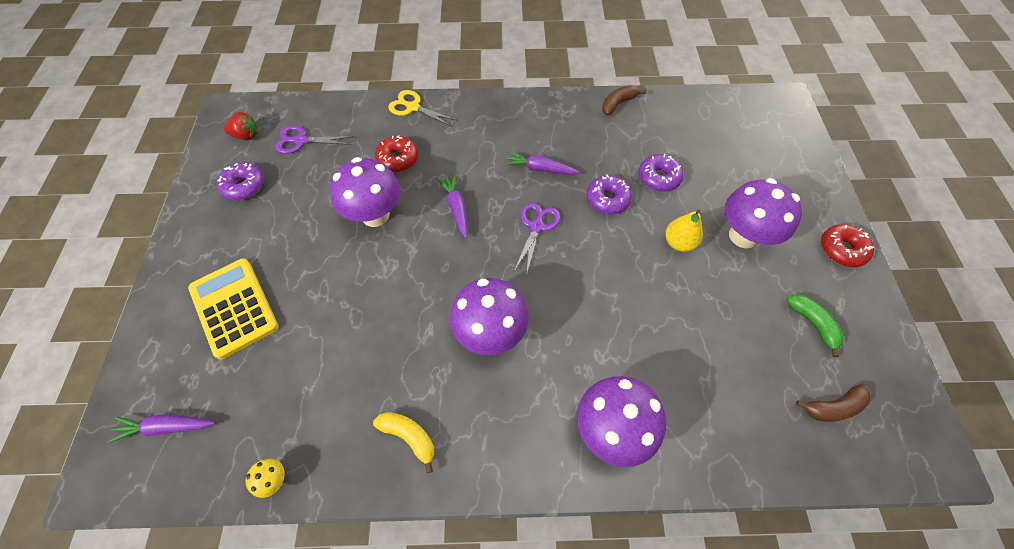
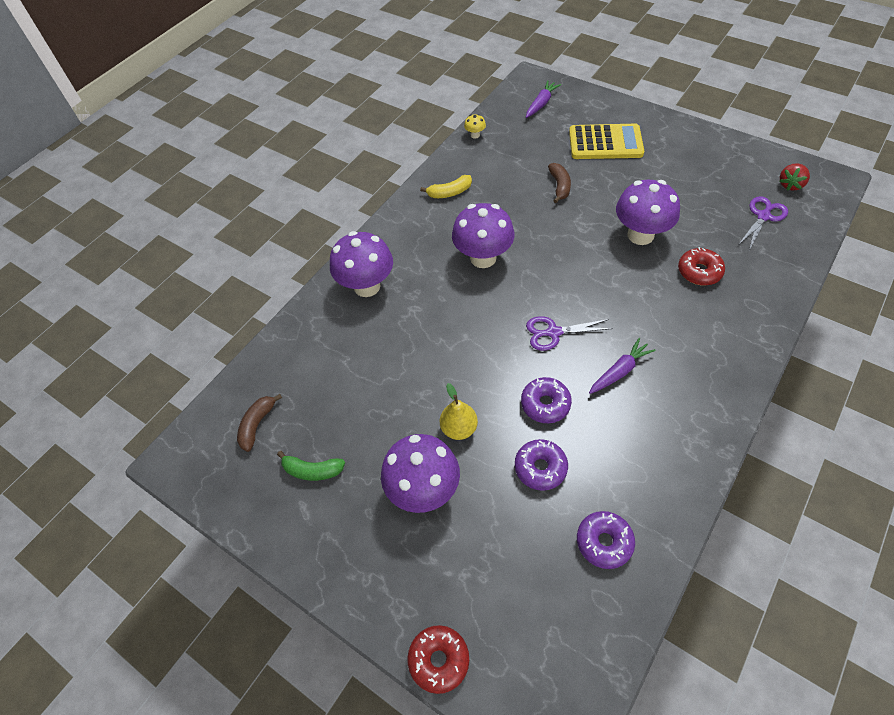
camera: 130 degrees right, 5 degrees down
purple donut [217,162,264,200] -> purple donut moved to [577,511,635,569]
yellow scissors [388,90,458,127] -> none
purple carrot [437,174,468,239] -> none
purple scissors [514,203,561,276] -> purple scissors turned 120 degrees clockwise [526,316,613,351]
brown banana [602,85,646,115] -> brown banana moved to [548,163,571,203]
red donut [821,224,874,267] -> red donut moved to [407,625,469,694]

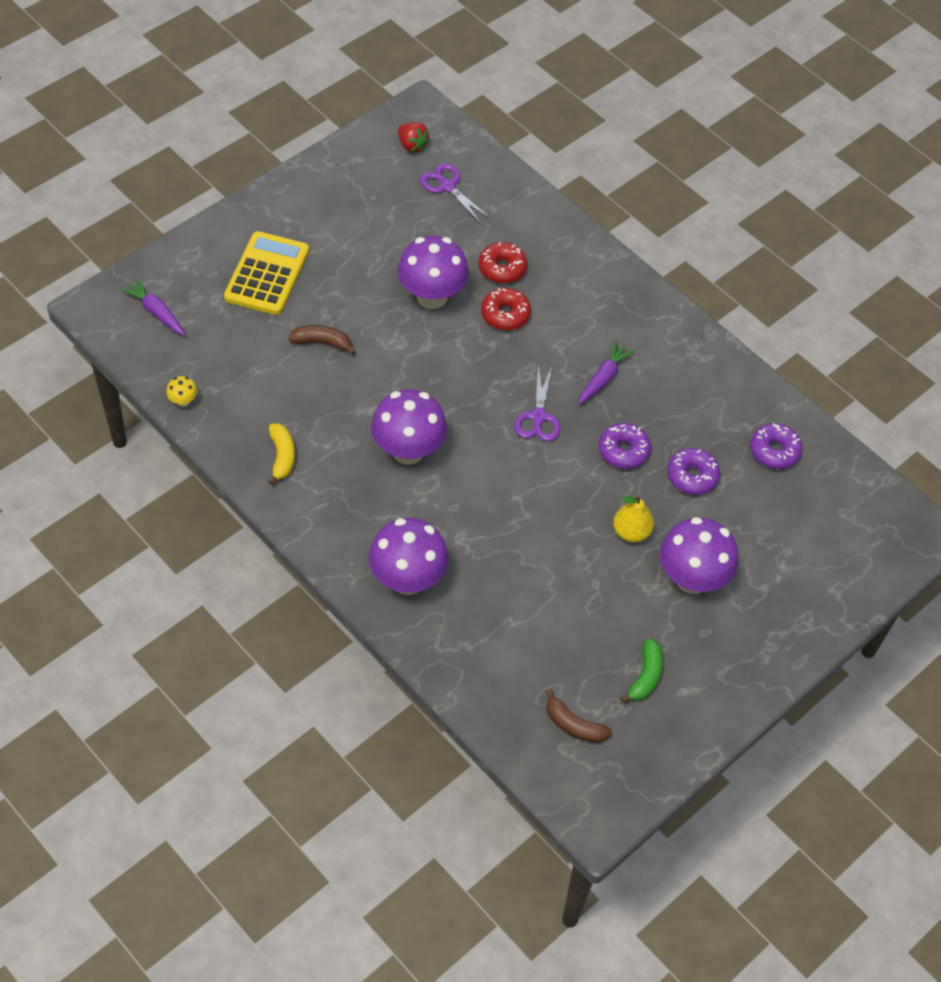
camera: 85 degrees left, 0 degrees up
red donut [407,625,469,694] -> red donut moved to [481,288,531,330]
purple carrot [589,338,655,394] -> purple carrot turned 60 degrees clockwise [578,341,634,405]

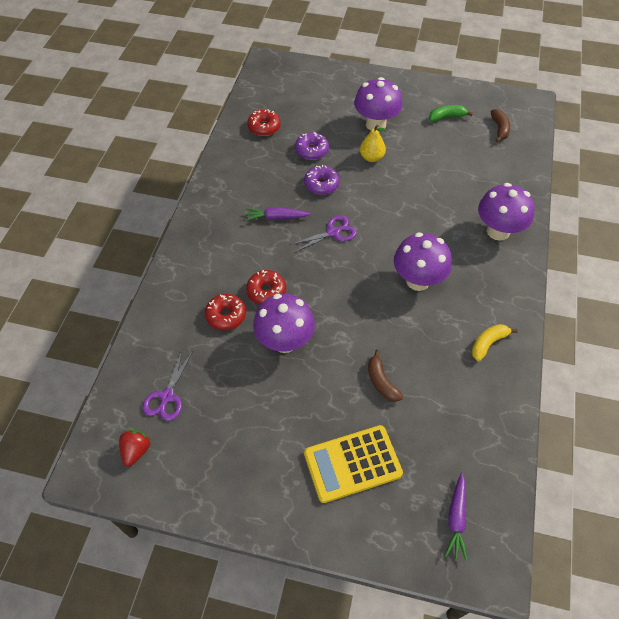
camera: 120 degrees left, 0 degrees up
yellow mushroom [166,376,197,407] -> none
purple donut [750,423,803,469] -> red donut [247,109,281,136]

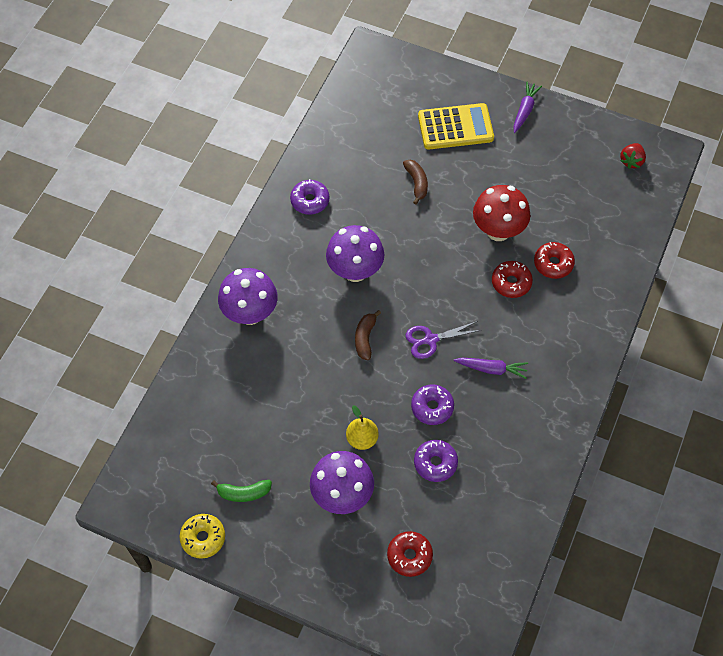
camera: 170 degrees left, 5 degrees up
purple scissors [143,351,193,421] -> none
red donut [247,109,281,136] -> red donut moved to [387,531,433,577]
purple mushroom [253,294,315,353] -> red mushroom [473,185,531,241]
purple carrot [445,473,467,561] -> purple carrot moved to [513,82,542,133]
yellow banana [472,324,518,361] -> purple donut [290,179,329,215]
brown banana [491,109,510,142] -> brown banana moved to [355,310,381,360]
none -> yellow donut [179,514,225,559]

